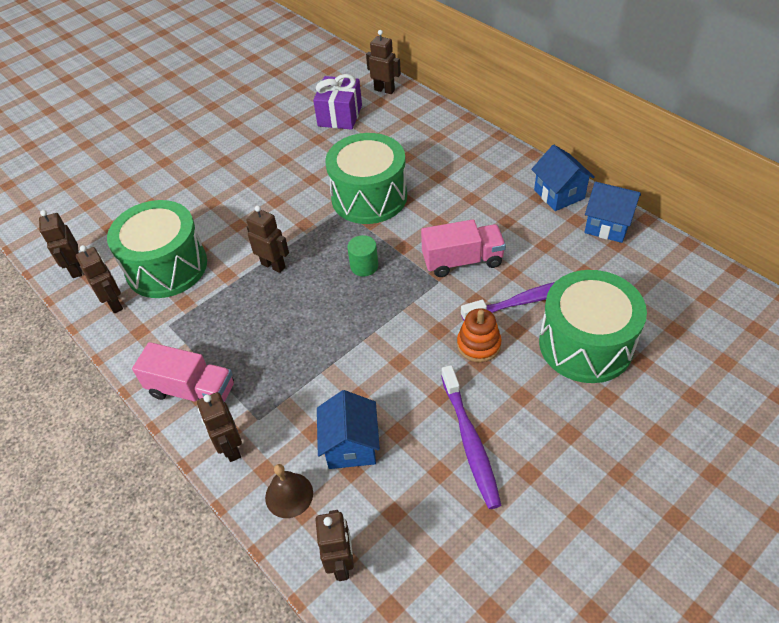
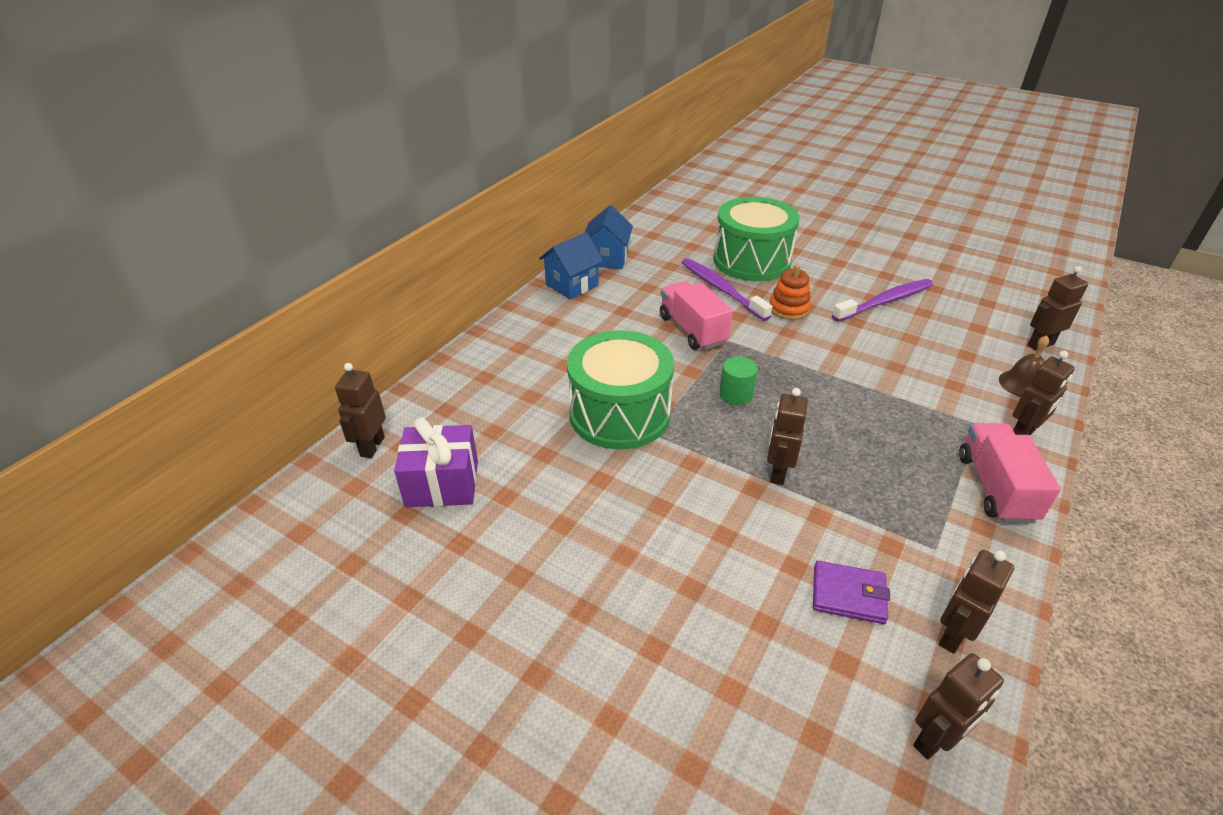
camera: 110 degrees left, 10 degrees down
green drum [107,200,207,298] -> purple wallet [813,561,890,624]
blue house [317,390,380,469] -> none

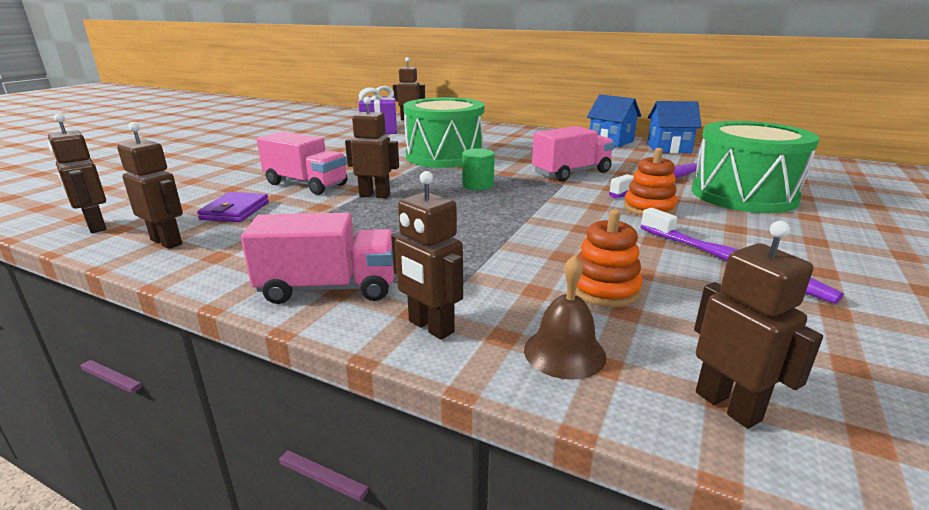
camera: 85 degrees right, 15 degrees down
none -> pink truck [257,131,347,195]
none -> orange stacking toy [575,210,643,307]

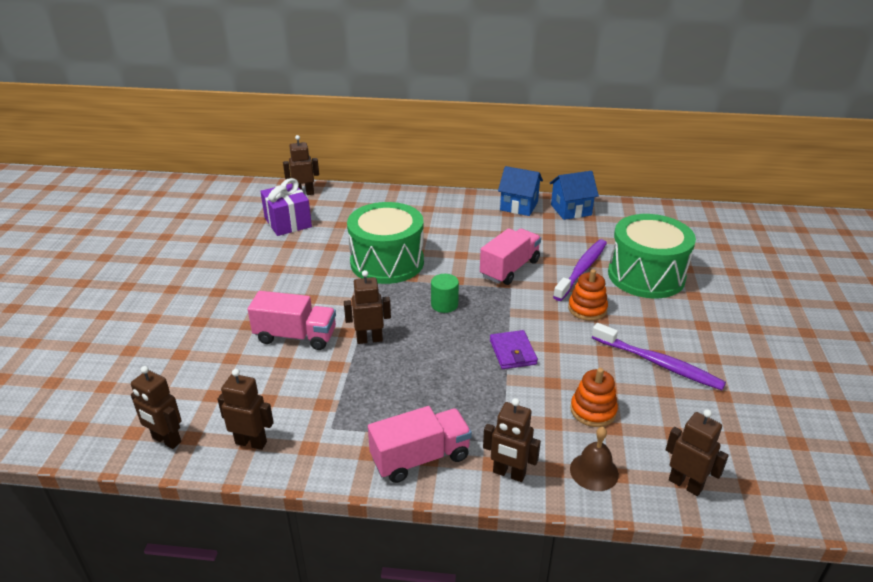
camera: 20 degrees left, 10 degrees up
purple wallet [197,192,269,222] -> purple wallet moved to [490,330,538,369]

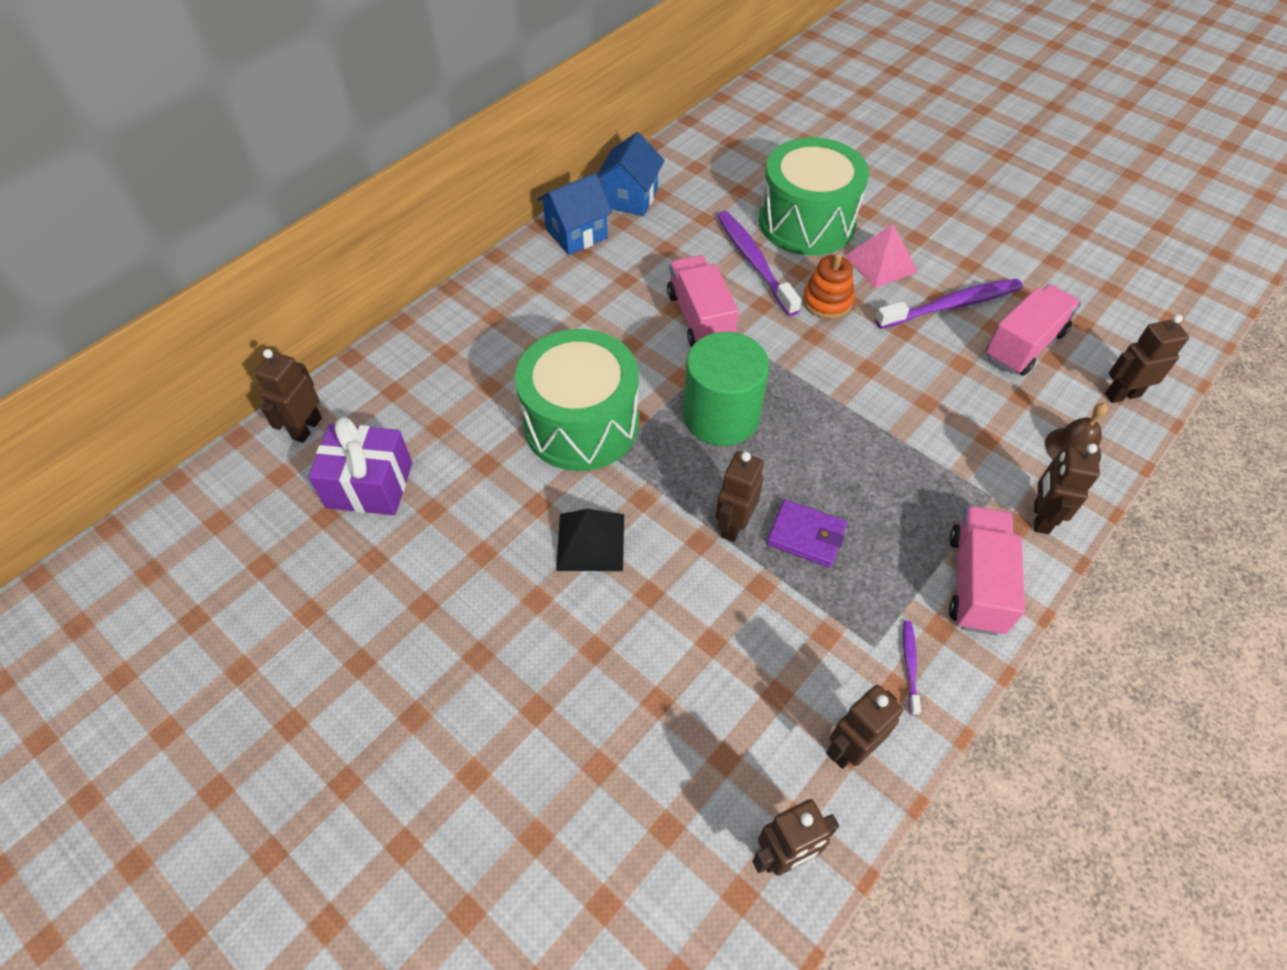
camera: 55 degrees left, 20 degrees up
pink truck [248,291,336,350] -> pink truck moved to [986,284,1081,376]
green cylinder [431,274,459,313] -> green cylinder [683,332,769,446], size x1.96
brown robot [483,398,541,482] -> brown robot turned 135 degrees clockwise [1034,444,1100,534]
purple wallet [490,330,538,369] -> purple wallet moved to [767,500,847,568]
orange stacking toy [570,368,618,427] -> none
none -> black pyramid [556,509,624,571]
none -> pink pyramid [845,224,918,288]
none -> purple toothbrush [903,621,921,716]

